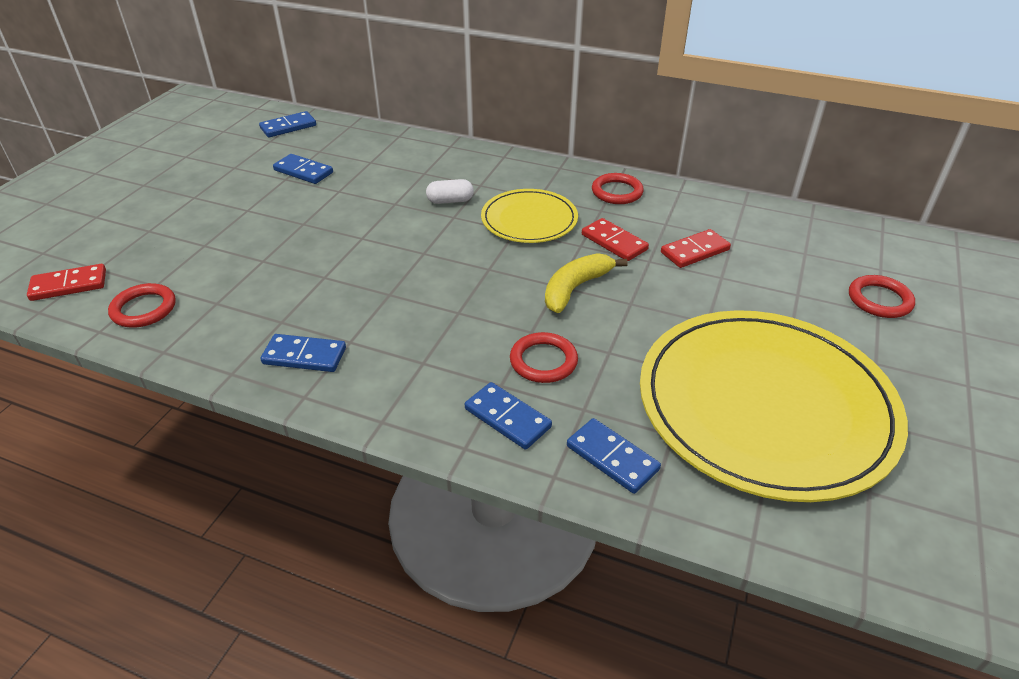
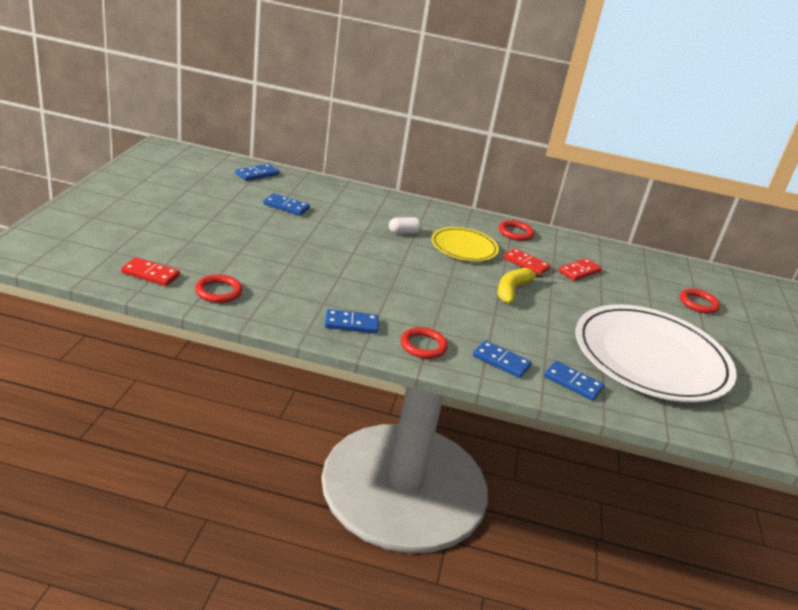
camera: 15 degrees left, 10 degrees down
red domino [27,264,106,301] -> red domino turned 45 degrees clockwise [121,257,180,286]
red ring [510,332,578,383] -> red ring moved to [401,327,448,359]
yellow plate [640,310,908,502] -> white plate [576,304,737,403]

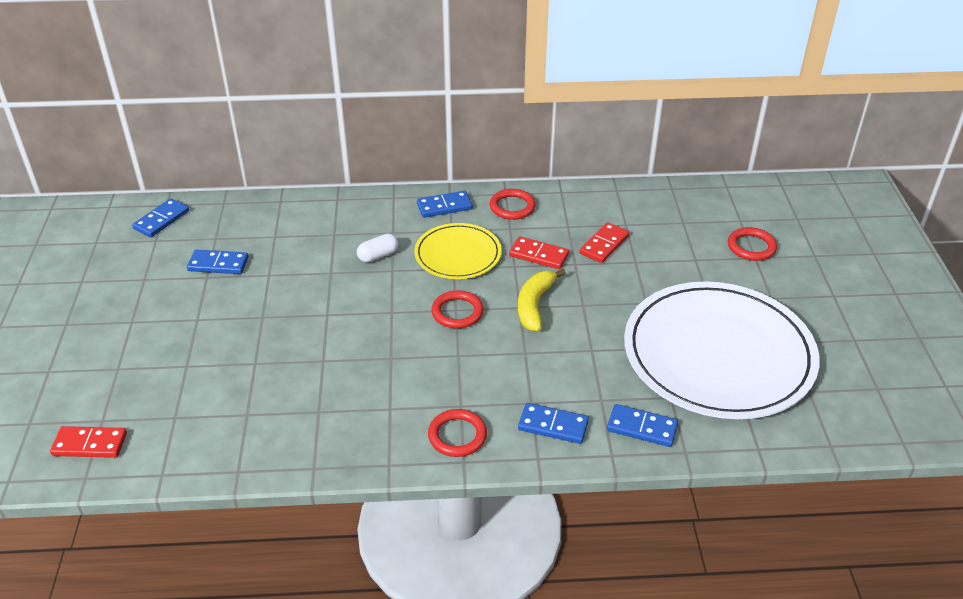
camera: 10 degrees left, 10 degrees up
red ring [195,274,242,303] -> red ring moved to [431,290,483,328]
blue domino [325,309,379,334] -> blue domino moved to [417,191,473,218]

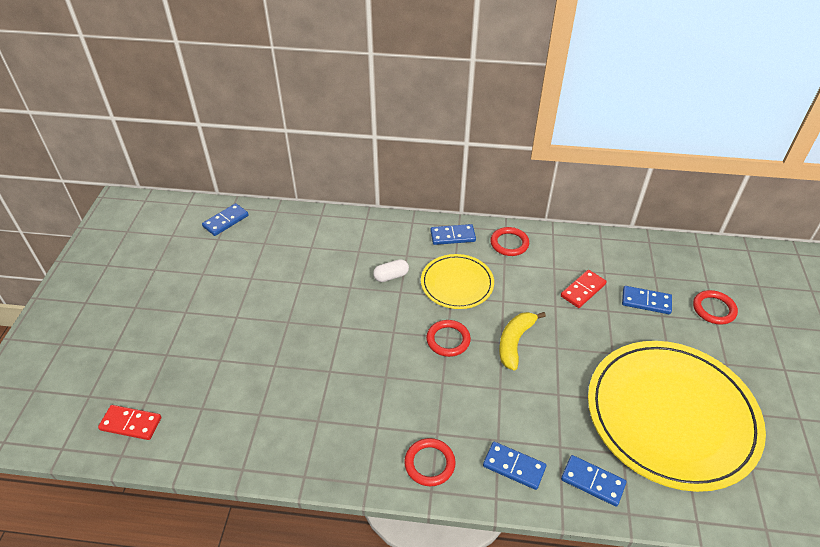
camera: 10 degrees right, 5 degrees up
blue domino [187,250,249,274] -> blue domino moved to [622,286,672,314]
red domino [509,236,569,269] -> none
white plate [624,281,820,419] -> yellow plate [588,341,766,492]

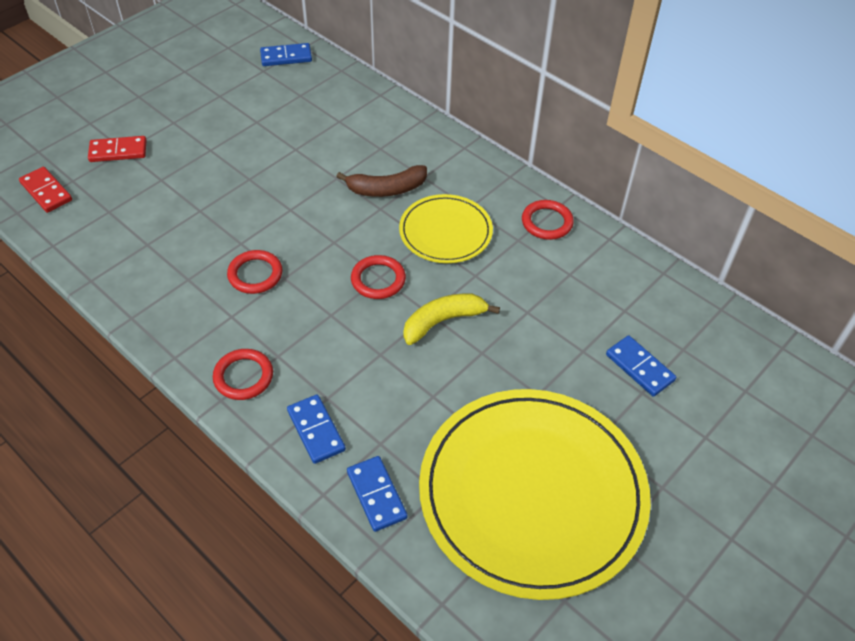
camera: 35 degrees right, 5 degrees up
white capsule [373,259,409,282] -> brown banana [336,165,427,197]
blue domino [430,224,476,245] -> none
red domino [561,270,607,308] -> red domino moved to [88,136,147,162]
red ring [693,290,738,325] -> red ring moved to [227,250,282,294]

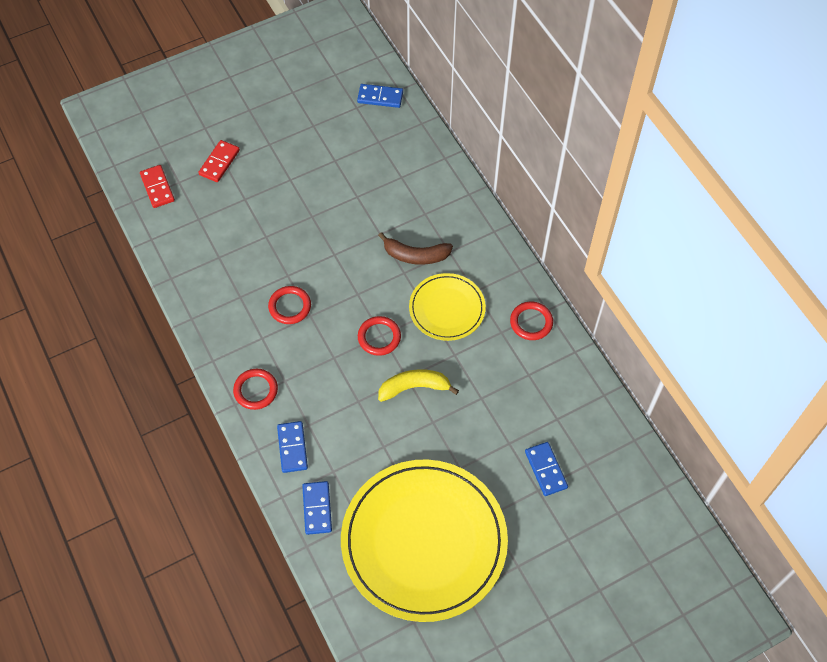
camera: 20 degrees right, 10 degrees up
red domino [88,136,147,162] -> red domino turned 75 degrees counterclockwise [198,140,240,182]

